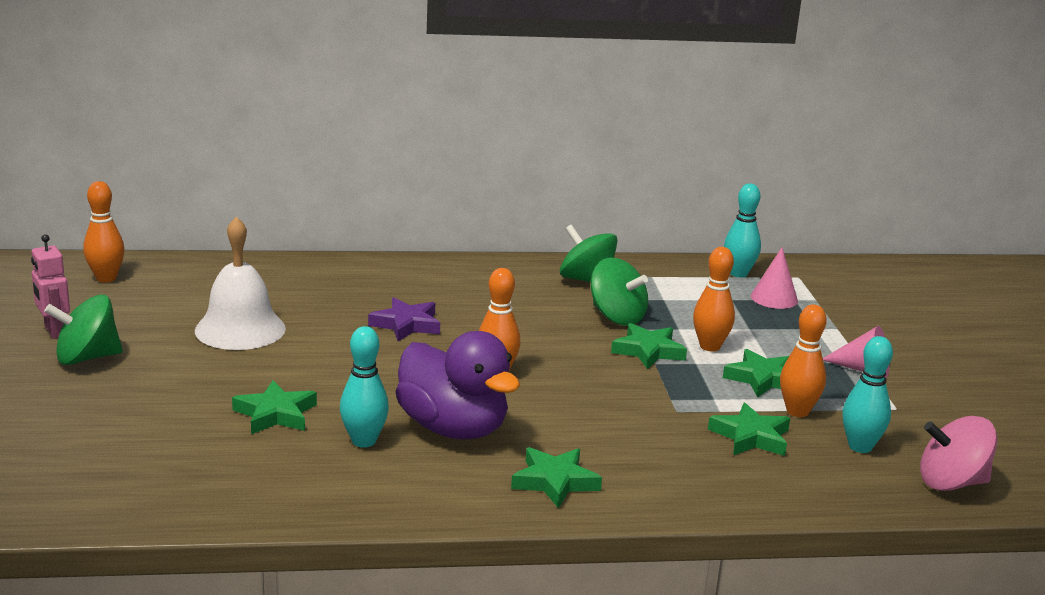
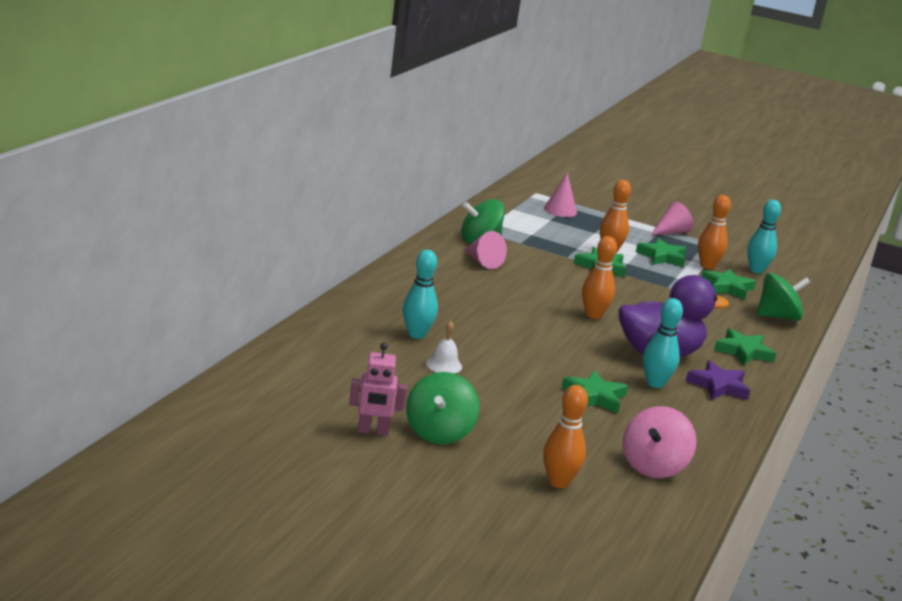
camera: 60 degrees left, 0 degrees up
orange bowling pin [83,181,125,282] -> orange bowling pin moved to [543,385,588,488]
white bell [195,216,286,350] -> white bell [426,321,462,374], size x0.47
purple star [368,297,440,341] -> purple star moved to [686,360,750,400]
green spinning top [591,258,648,326] -> green spinning top moved to [757,273,810,321]
turquoise bowling pin [724,183,761,277] -> turquoise bowling pin moved to [403,250,438,339]
pink spinning top [920,416,997,491] -> pink spinning top moved to [623,406,697,478]
none -> pink cone [464,231,507,269]

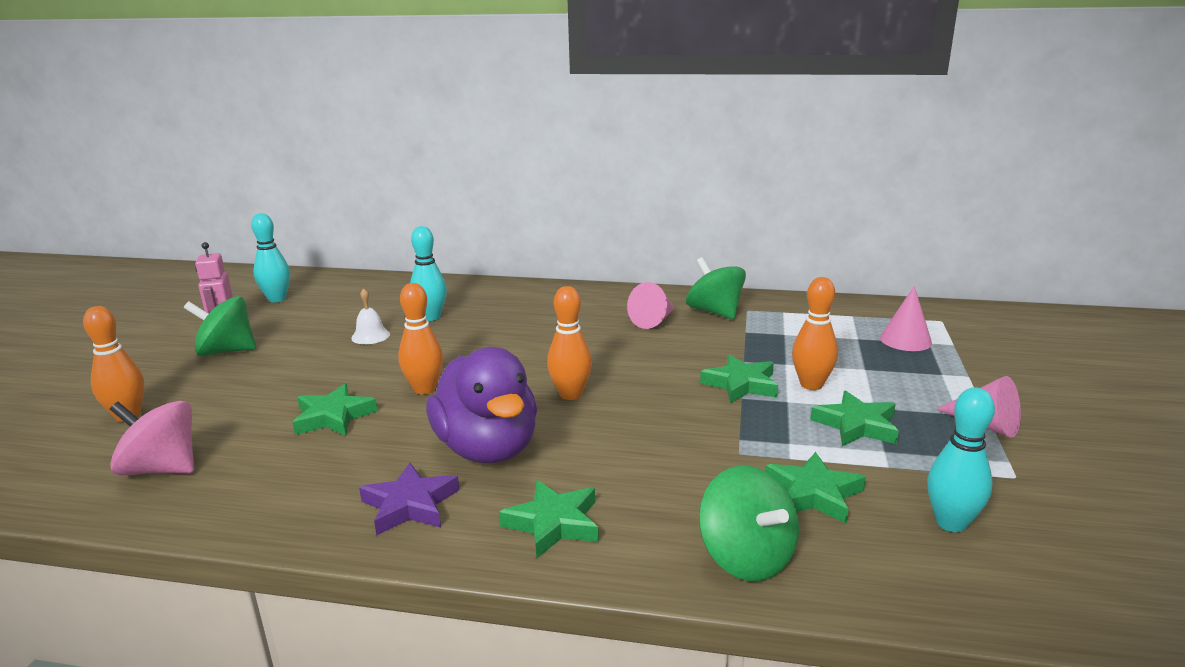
camera: 80 degrees right, 0 degrees up
turquoise bowling pin [643,298,683,388] -> turquoise bowling pin moved to [251,213,290,303]
orange bowling pin [698,195,731,269] -> orange bowling pin moved to [398,283,443,395]

